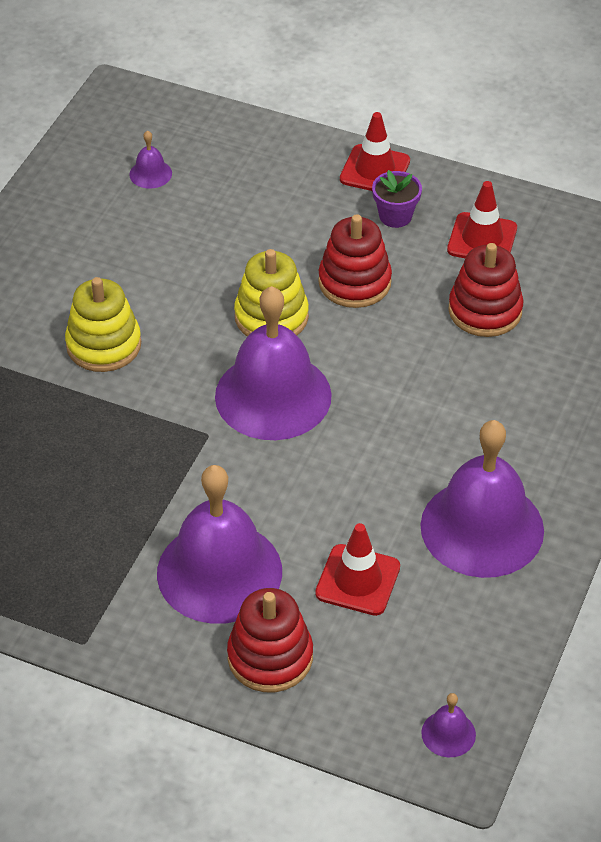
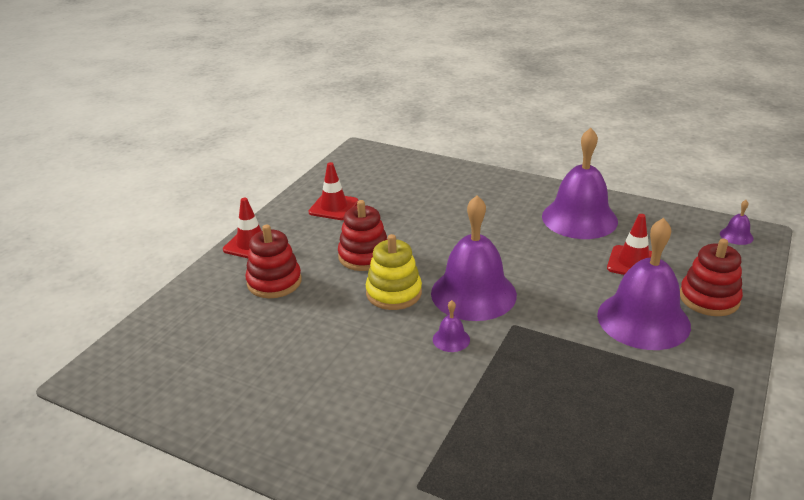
camera: 85 degrees left, 15 degrees down
yellow stacking toy [65,277,141,372] -> none
purple bell [129,130,172,188] -> purple bell moved to [433,300,470,352]
purple flower pot [372,170,422,228] -> none
red stacking toy [448,243,523,337] -> red stacking toy moved to [245,225,302,298]

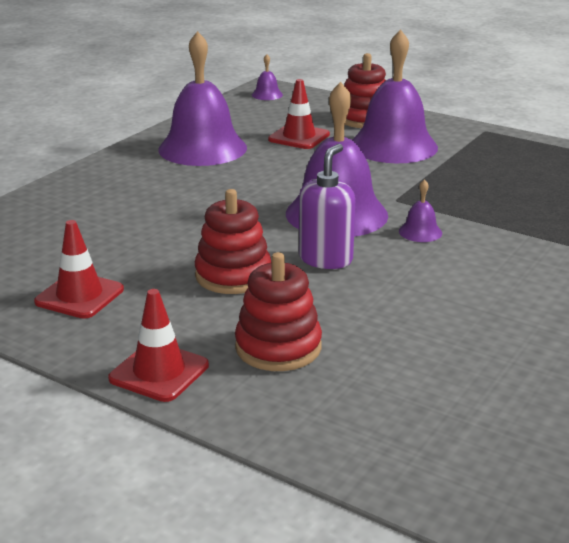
camera: 85 degrees left, 5 degrees down
yellow stacking toy [365,234,422,310] -> purple soap dispenser [299,144,355,269]

